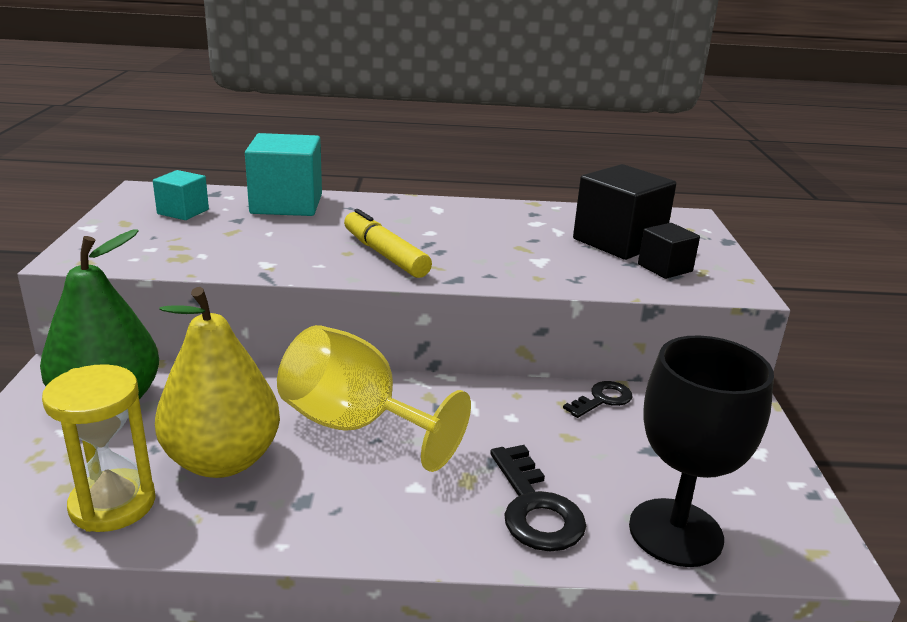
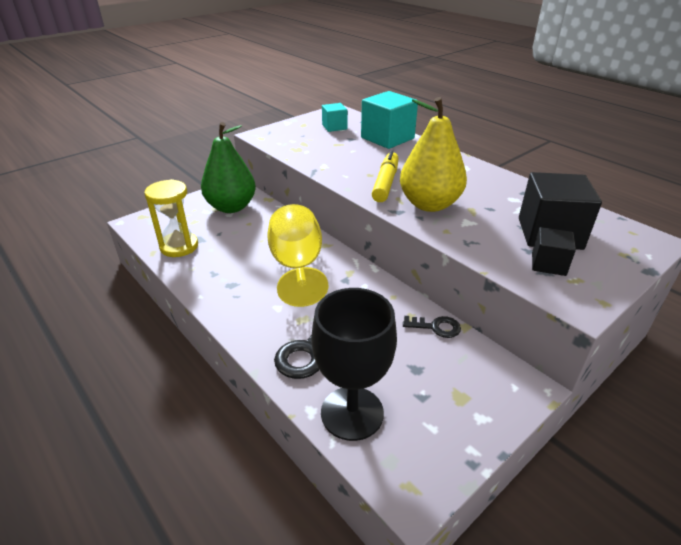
camera: 50 degrees right, 10 degrees up
yellow pear [155,287,280,478] -> yellow pear moved to [400,97,467,212]

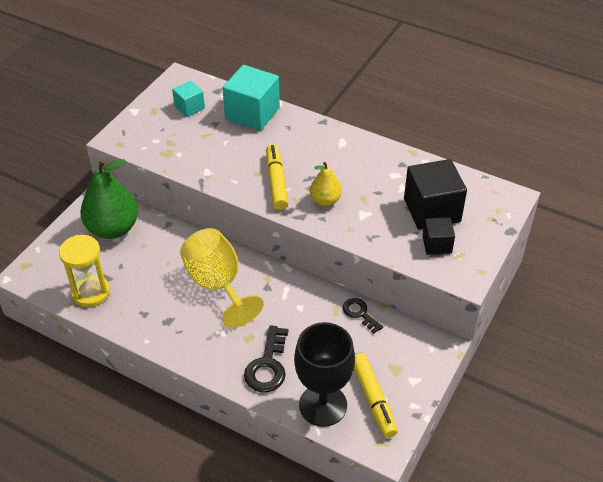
camera: 20 degrees left, 10 degrees up
yellow pear [400,97,467,212] -> yellow pear [310,162,342,206], size x0.54
black key [403,316,461,338] -> black key turned 120 degrees counterclockwise [343,298,383,334]
none -> yellow marker [354,353,398,438]

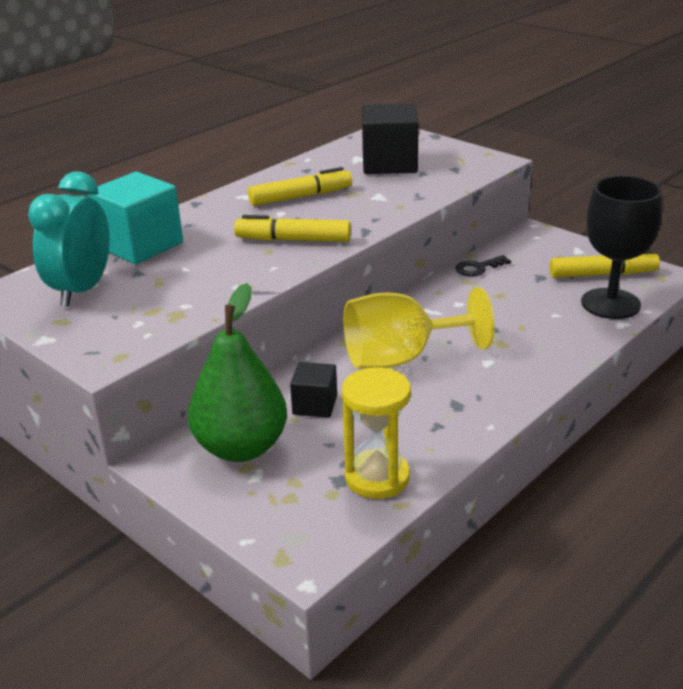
camera: 75 degrees left, 15 degrees down
turquoise cube [172,80,205,117] -> turquoise clock [28,172,110,307]
black key [244,325,288,393] -> none
yellow pear [310,162,342,206] -> none
black cube [423,217,455,255] -> black cube moved to [290,362,337,418]
none -> yellow marker [248,167,352,206]

